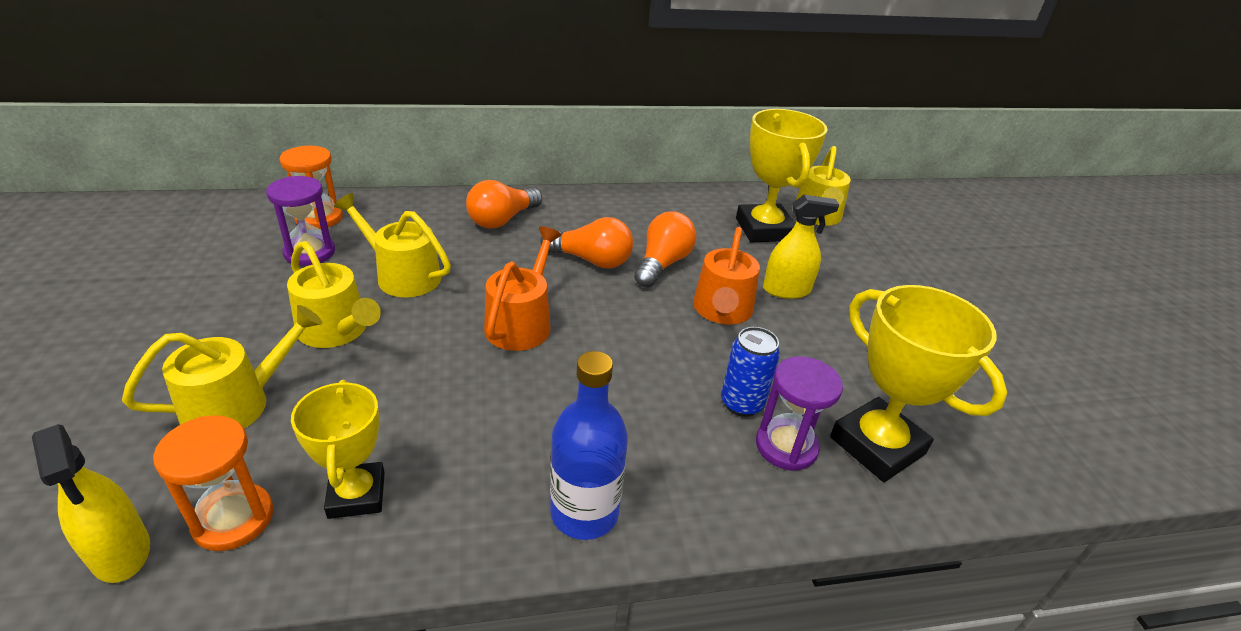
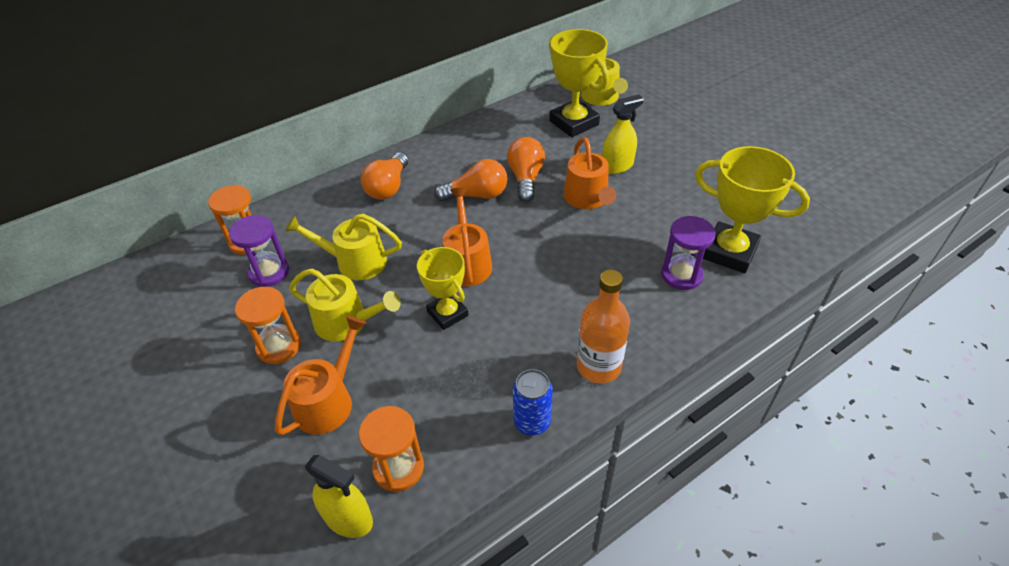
camera: 20 degrees left, 10 degrees up
yellow watering can [122,305,322,428] -> orange watering can [275,316,367,435]
yellow trophy [291,380,385,519] -> yellow trophy moved to [417,247,468,330]
blue bottle [550,351,628,540] -> orange bottle [577,270,630,383]
blue can [721,327,780,417] -> blue can moved to [513,369,552,435]
none -> orange hourglass [235,287,301,364]

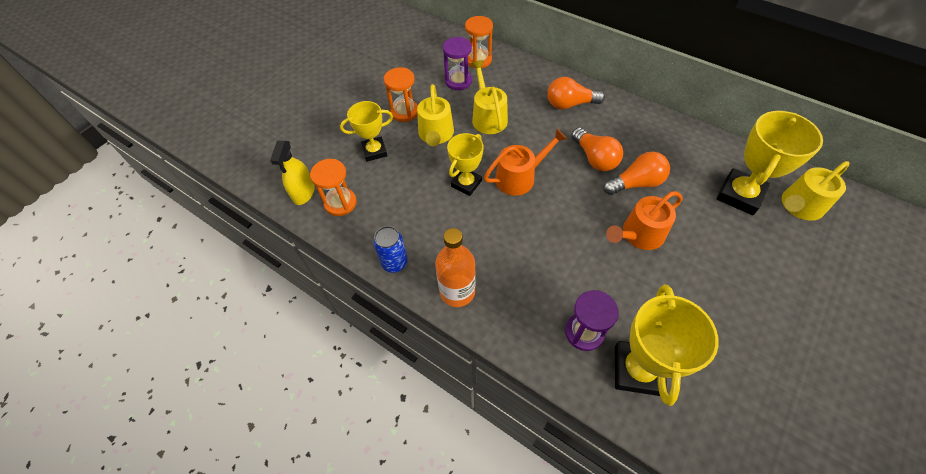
camera: 70 degrees right, 10 degrees up
orange watering can [275,316,367,435] -> yellow trophy [340,101,393,162]
yellow spray bottle [602,95,644,174] -> none

